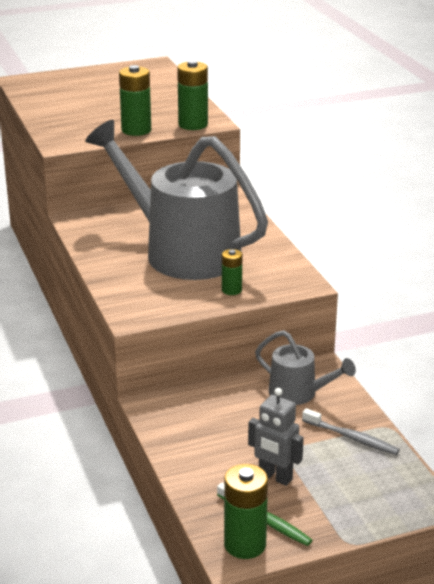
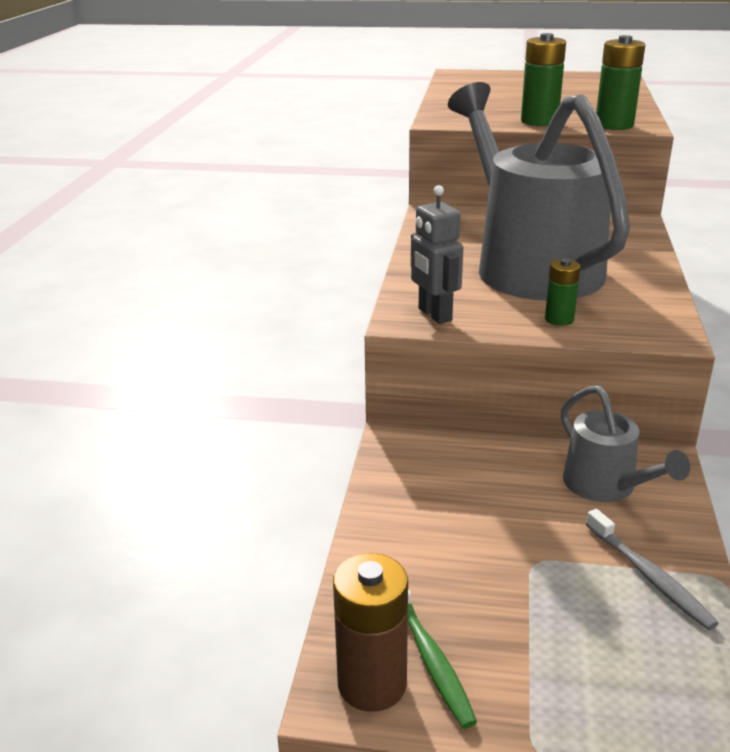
camera: 30 degrees right, 0 degrees up
green battery [224,464,268,559] -> brown battery [333,553,408,712]
grey robot [248,388,304,486] -> grey robot moved to [411,185,463,324]

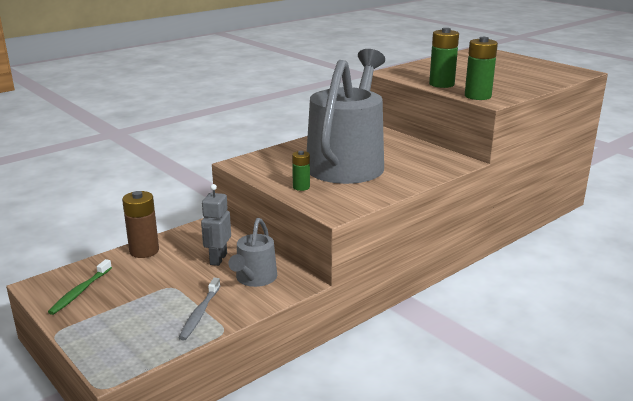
camera: 40 degrees right, 5 degrees down
brown battery [333,553,408,712] -> brown battery moved to [122,191,159,258]
grey robot [411,185,463,324] -> grey robot moved to [201,184,231,266]

